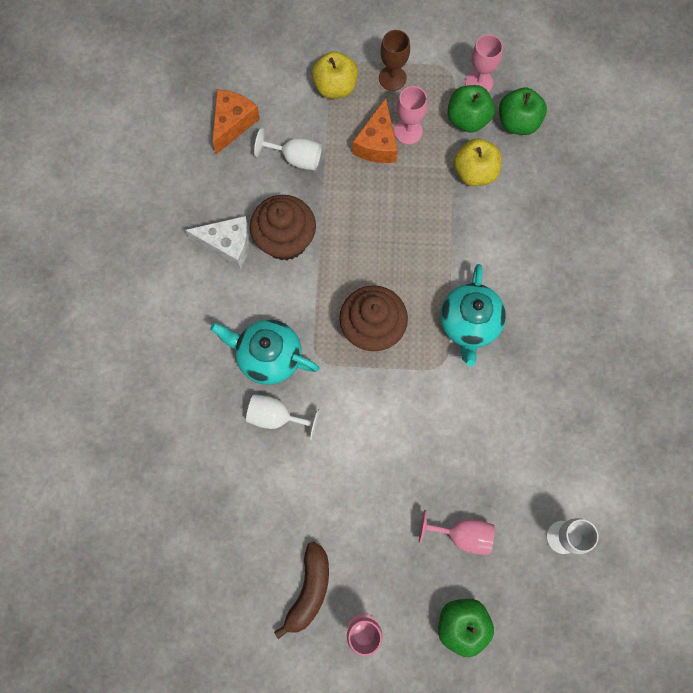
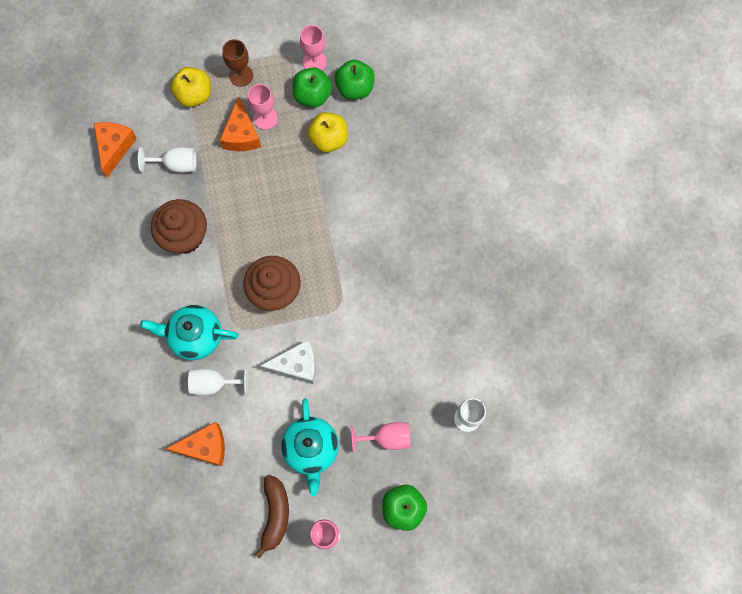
camera: 15 degrees left, 0 degrees up
white cheese [185,216,250,269] -> white cheese moved to [260,340,316,384]
turquoise teapot [440,264,506,367] -> turquoise teapot moved to [281,399,339,496]
none -> orange cheese [166,422,225,466]

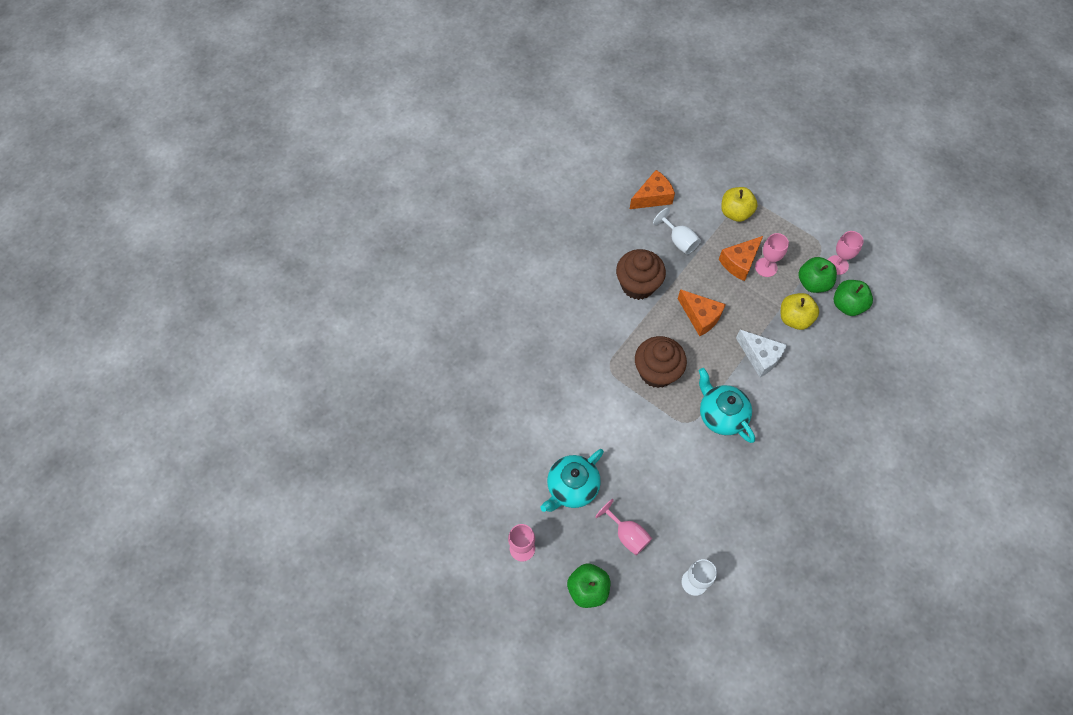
camera: 50 degrees right, 10 degrees down
turquoise teapot [140,305,238,360] -> turquoise teapot moved to [699,368,755,443]
orange cheese [166,422,225,466] -> orange cheese moved to [678,289,726,336]
white goblet [188,368,249,395] -> none
brown goblet [222,39,253,87] -> none
brown banana [255,475,289,559] -> none
white cheese [260,340,316,384] -> white cheese moved to [736,330,787,377]

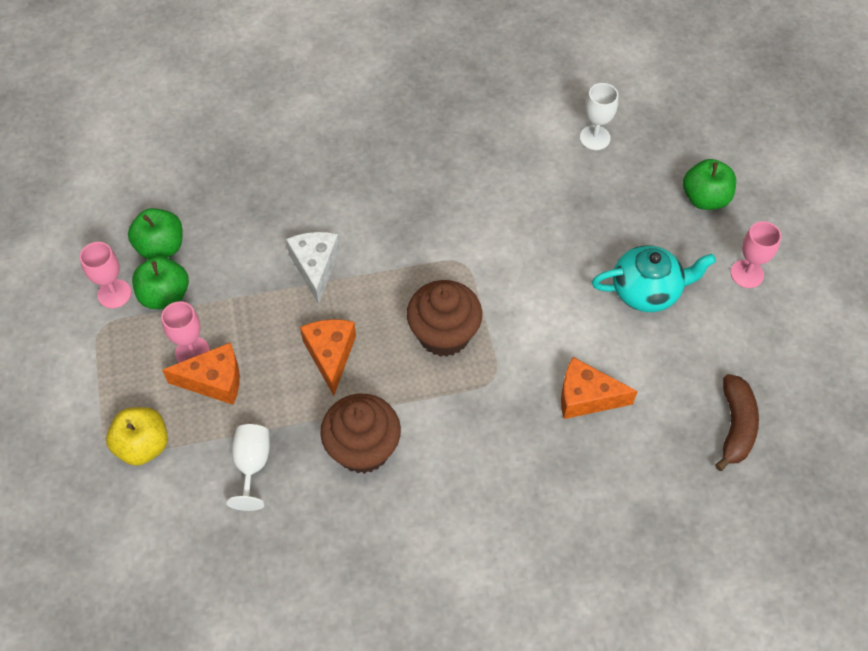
camera: 140 degrees left, 5 degrees down
pink goblet [595,499,652,555] -> none
orange cheese [630,170,675,209] -> orange cheese moved to [561,357,638,419]
turquoise teapot [699,368,755,443] -> none
yellow apple [781,293,819,330] -> none
none -> brown banana [715,374,759,471]

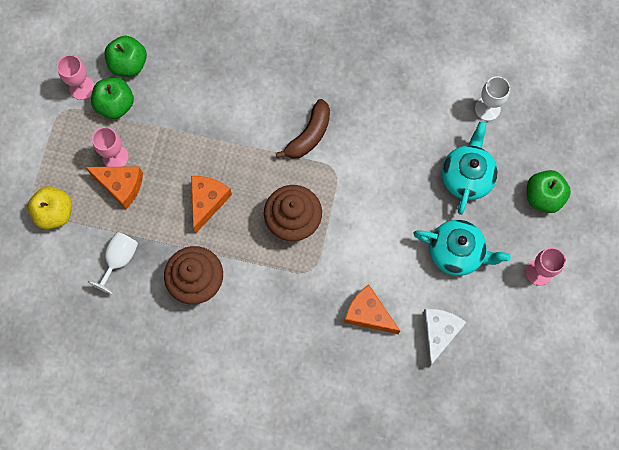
camera: 25 degrees right, 15 degrees up
white cheese [286,232,340,304] -> white cheese moved to [423,309,466,368]
brown banana [715,374,759,471] -> brown banana moved to [276,99,330,159]
none -> turquoise teapot [442,121,498,215]

